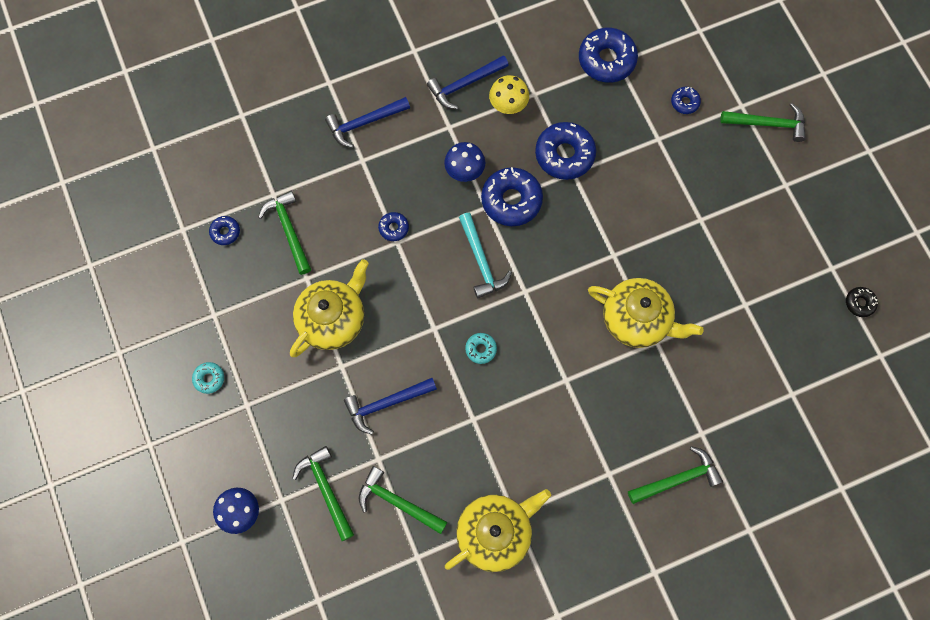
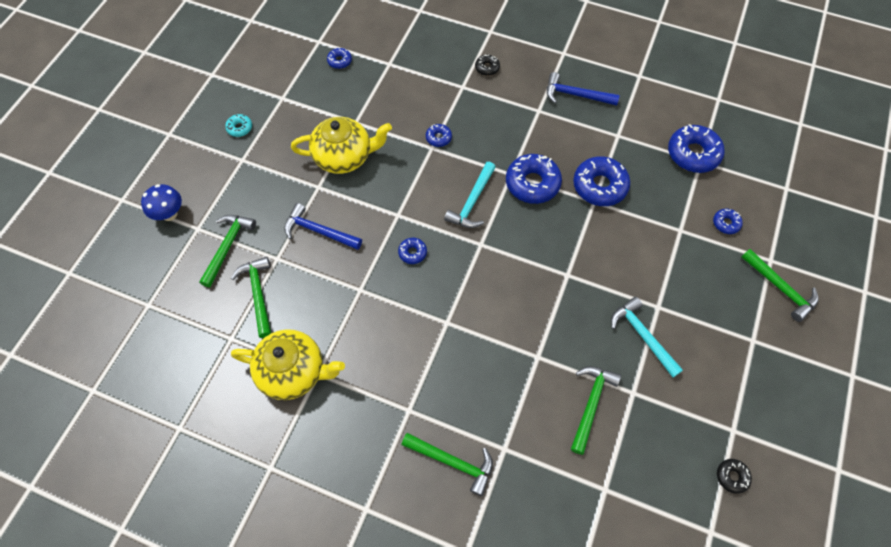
camera: 45 degrees right, 10 degrees down
green hammer [258,191,311,275] -> green hammer moved to [571,366,621,455]
blue hammer [325,97,410,148] -> black donut [475,55,500,76]
blue mushroom [444,142,485,182] -> none
turquoise donut [465,333,497,364] -> blue donut [398,238,427,264]
yellow mushroom [489,75,529,114] -> none
yellow teapot [588,278,704,348] -> none
none -> turquoise hammer [611,297,683,378]

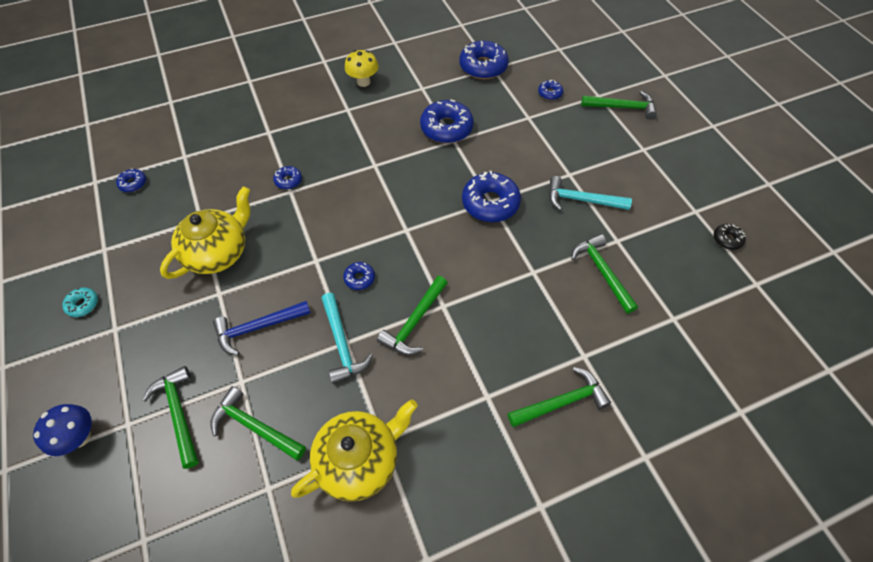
camera: 45 degrees left, 5 degrees down
turquoise hammer [444,162,496,228] -> turquoise hammer moved to [321,293,373,384]
black donut [475,55,500,76] -> none
blue donut [506,154,562,204] -> blue donut moved to [462,171,521,222]
blue hammer [547,72,620,106] -> yellow mushroom [345,50,379,87]
none -> green hammer [377,276,448,355]

